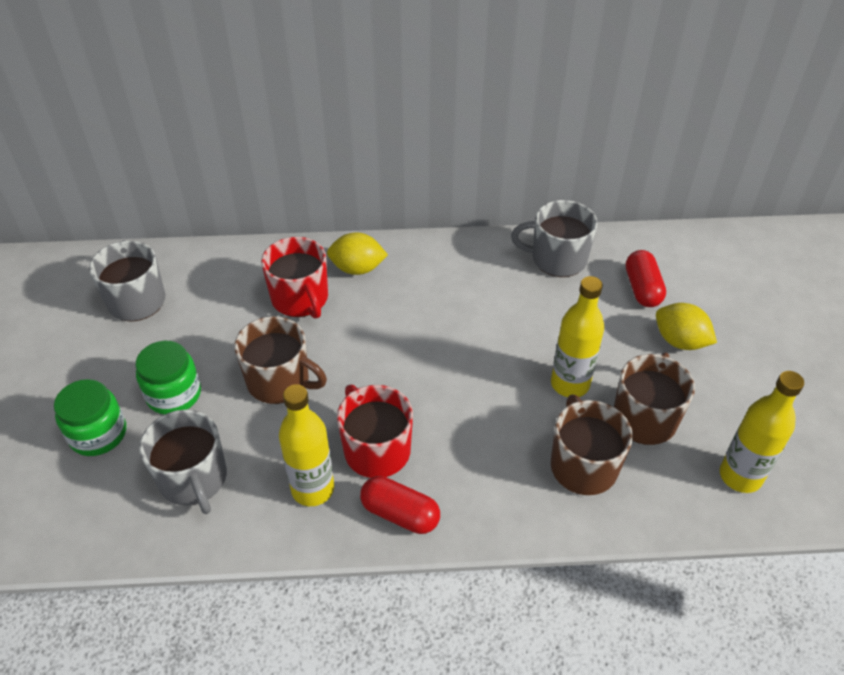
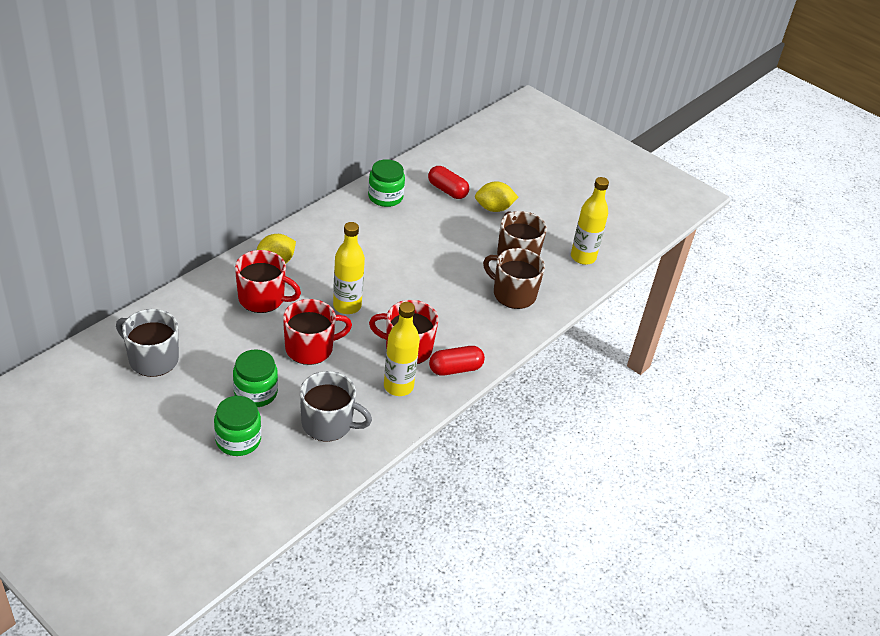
camera: 50 degrees left, 5 degrees down
brown mug [234,316,327,404] -> red mug [283,299,352,365]
grey mug [511,200,598,277] -> green jar [368,159,405,207]
yellow bottle [551,276,604,397] -> yellow bottle moved to [333,222,365,314]

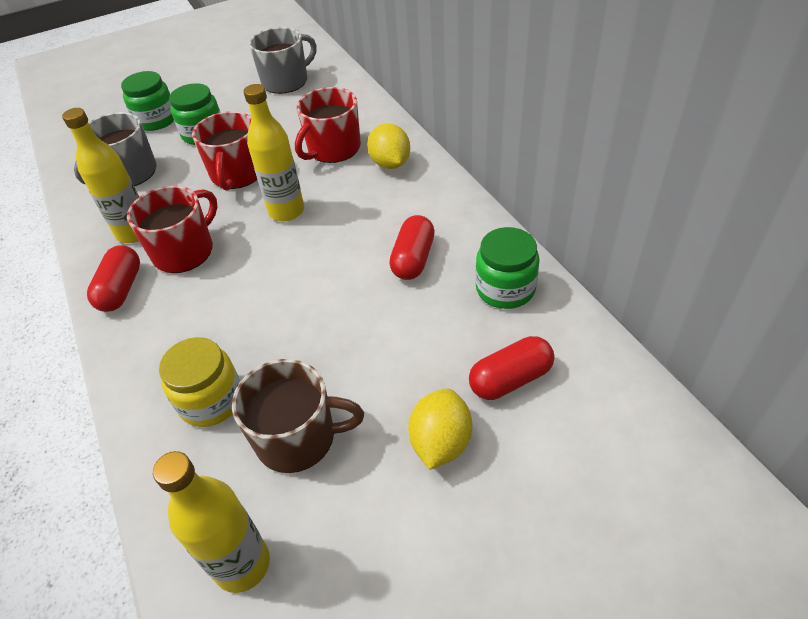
camera: 120 degrees right, 5 degrees up
brown mug [483,248,545,309] -> yellow jar [159,337,240,427]
none -> red capsule [389,215,435,280]

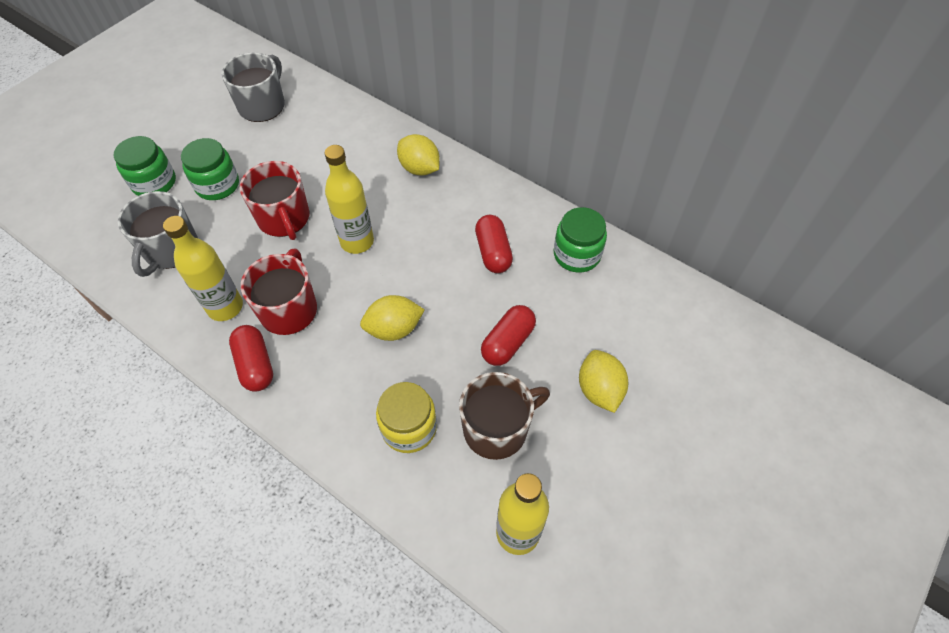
camera: 30 degrees left, 10 degrees up
red mug [295,87,361,163] -> none
red capsule [469,336,554,400] -> red capsule moved to [481,305,536,366]
none -> yellow lemon [360,295,425,341]

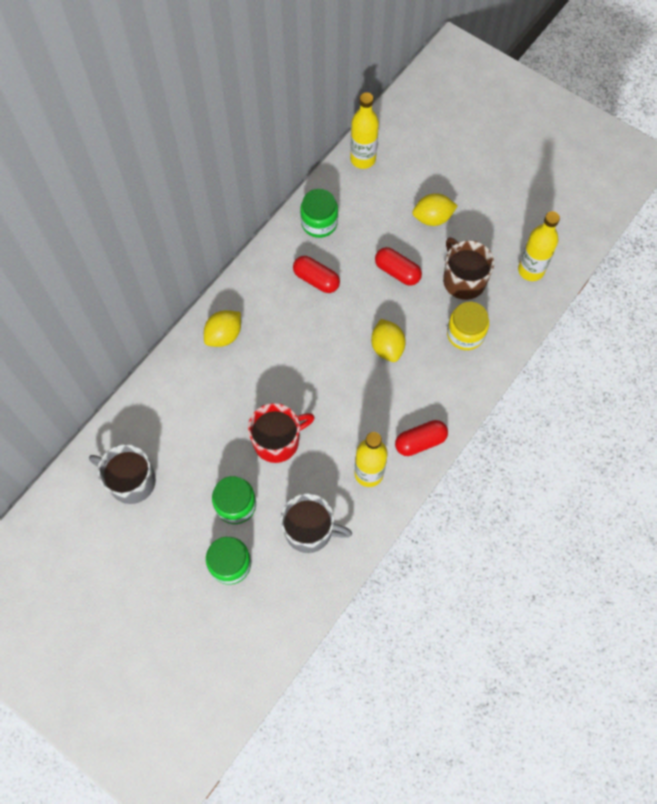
camera: 90 degrees left, 10 degrees up
red mug [241,249,317,335] -> none
yellow bottle [325,145,374,254] -> yellow bottle moved to [350,92,379,169]
red capsule [475,215,513,273] -> red capsule turned 45 degrees clockwise [293,256,340,293]

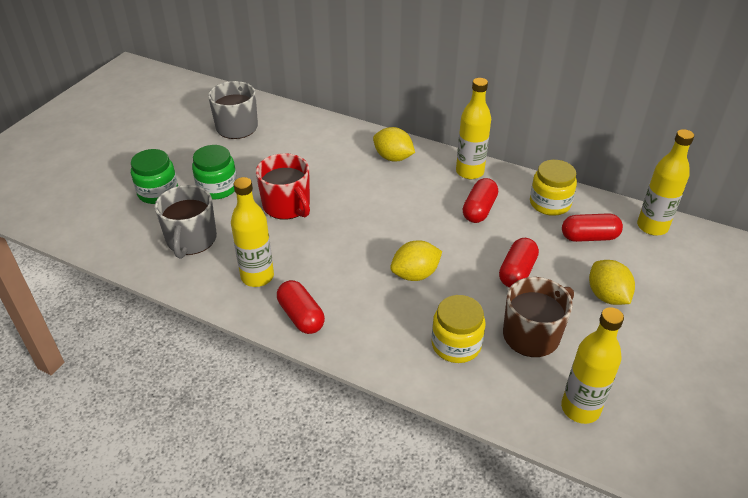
camera: 80 degrees right, 25 degrees down
green jar [300,189,338,238] -> yellow jar [530,160,577,216]
none -> yellow bottle [456,78,491,179]
none -> red capsule [562,213,623,242]

